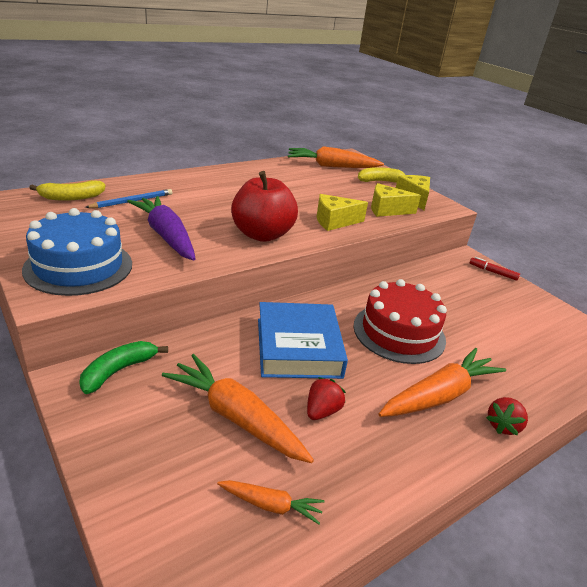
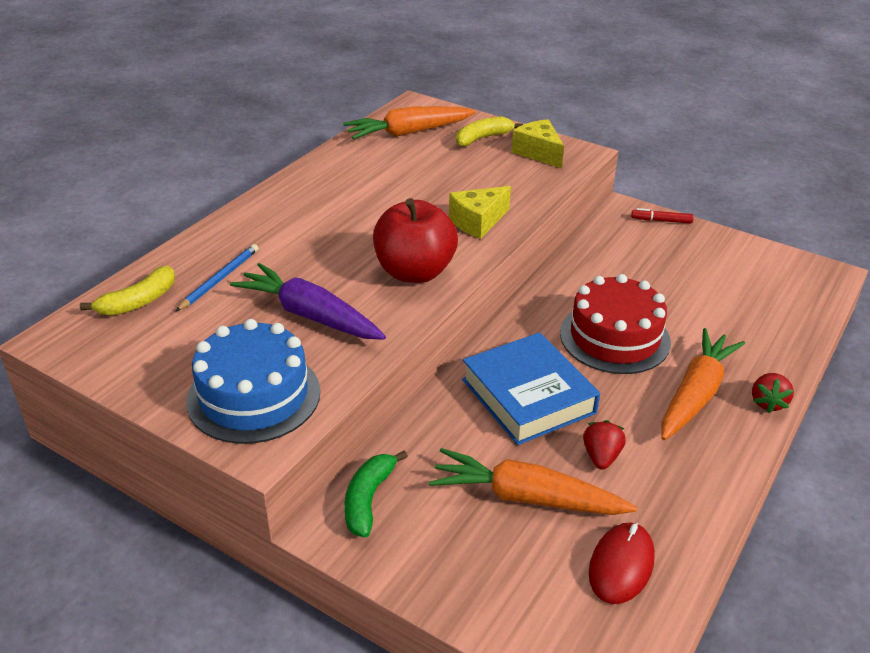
camera: 20 degrees left, 5 degrees up
orange carrot [217,480,325,524] -> red mouse [589,522,655,604]
yellow cheese [371,183,421,217] -> none

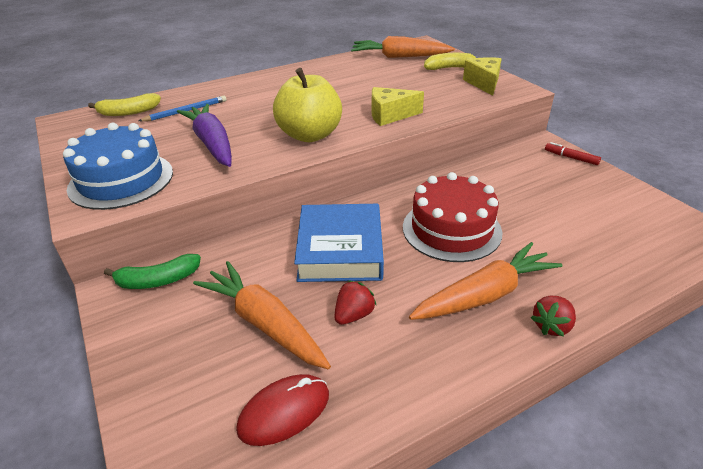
camera: 30 degrees right, 0 degrees up
green banana [345,450,408,538] -> green banana turned 150 degrees counterclockwise [104,254,201,289]
red apple [373,198,458,283] -> yellow apple [273,68,342,142]

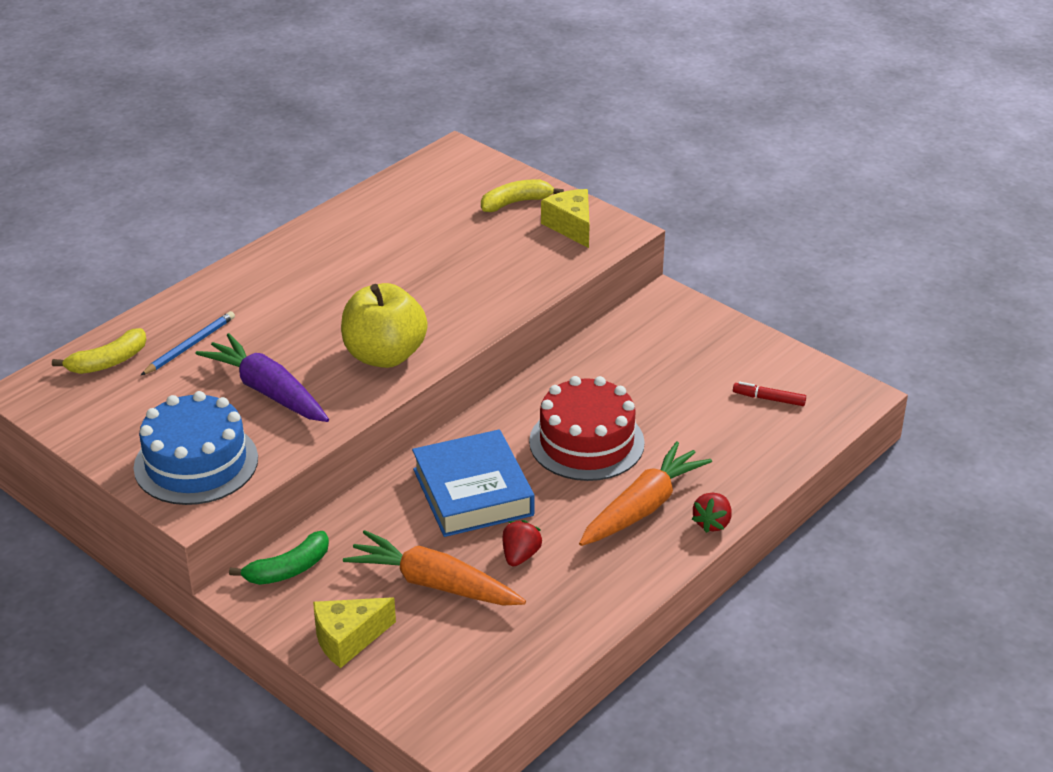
camera: 20 degrees left, 0 degrees up
red mouse [236,374,329,446] -> none
orange carrot [351,36,455,58] -> none
yellow cheese [372,87,424,126] -> yellow cheese moved to [313,597,396,668]
red marker [545,142,601,165] -> red marker moved to [733,382,806,406]

